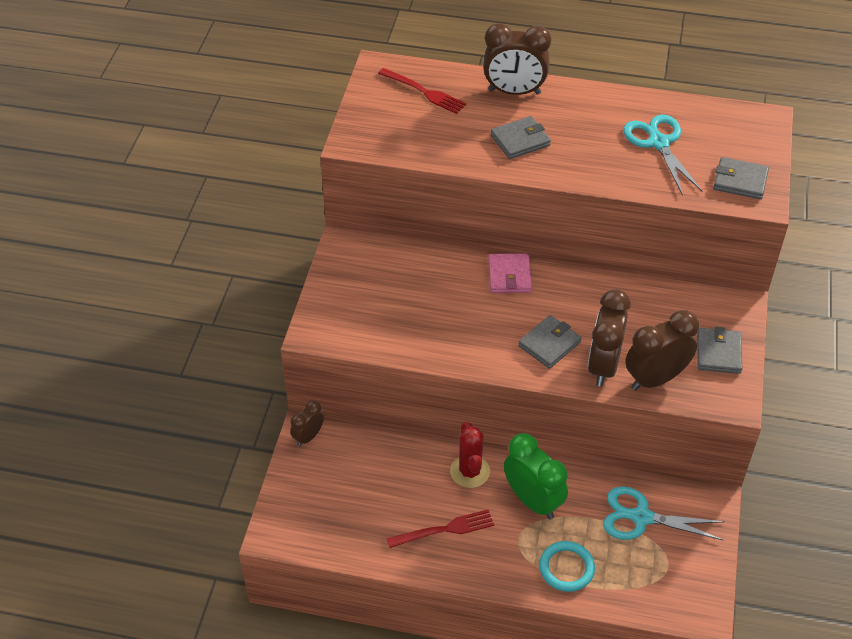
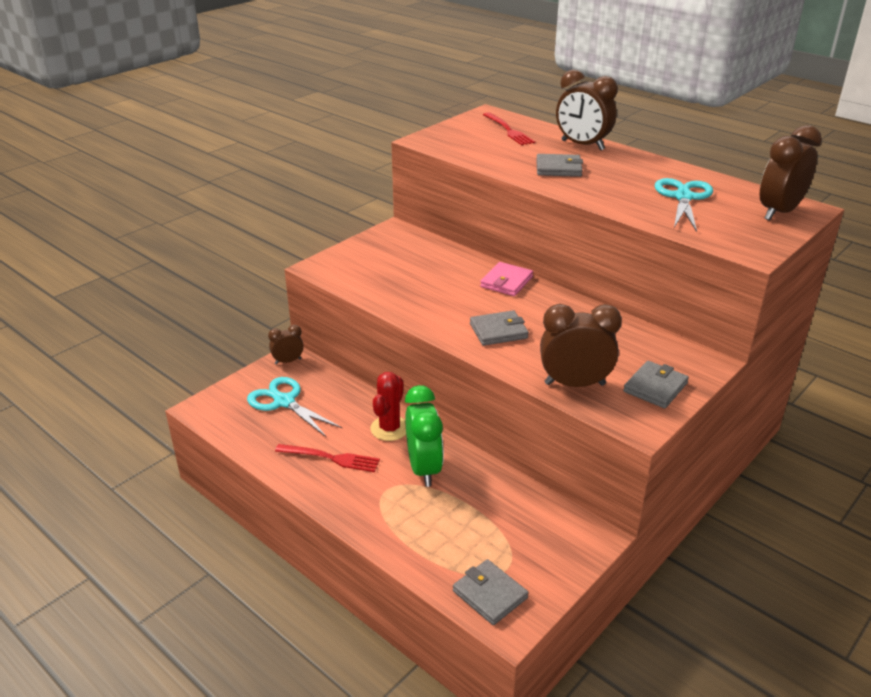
camera: 30 degrees right, 15 degrees down
turquoise ring [539,541,595,592] -> none
brown clock [588,289,631,387] -> brown clock moved to [760,125,822,221]
turquoise scissors [603,486,725,541] -> turquoise scissors moved to [247,377,343,438]
grey wallet [713,157,769,200] -> grey wallet moved to [453,559,529,625]

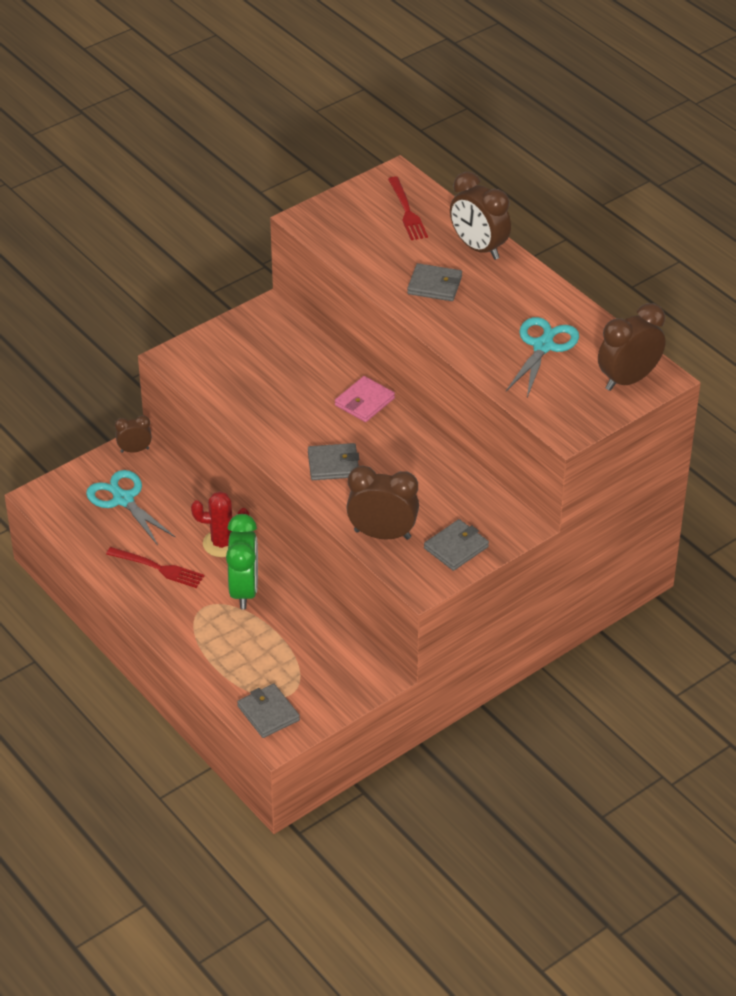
camera: 10 degrees right, 10 degrees up
red cactus [370,372,406,441] -> red cactus turned 60 degrees clockwise [191,491,249,557]

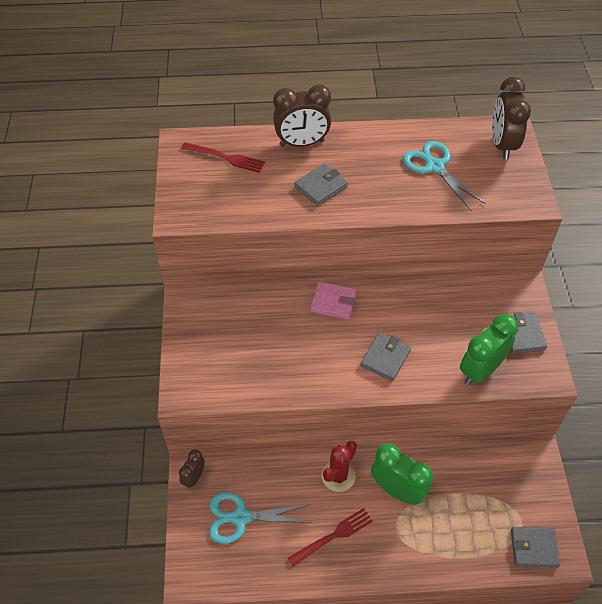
camera: 55 degrees left, 10 degrees up
pink wallet [335,376,395,422] -> pink wallet turned 60 degrees counterclockwise [310,282,357,320]
brown clock [346,465,419,540] -> green clock [460,314,518,385]

